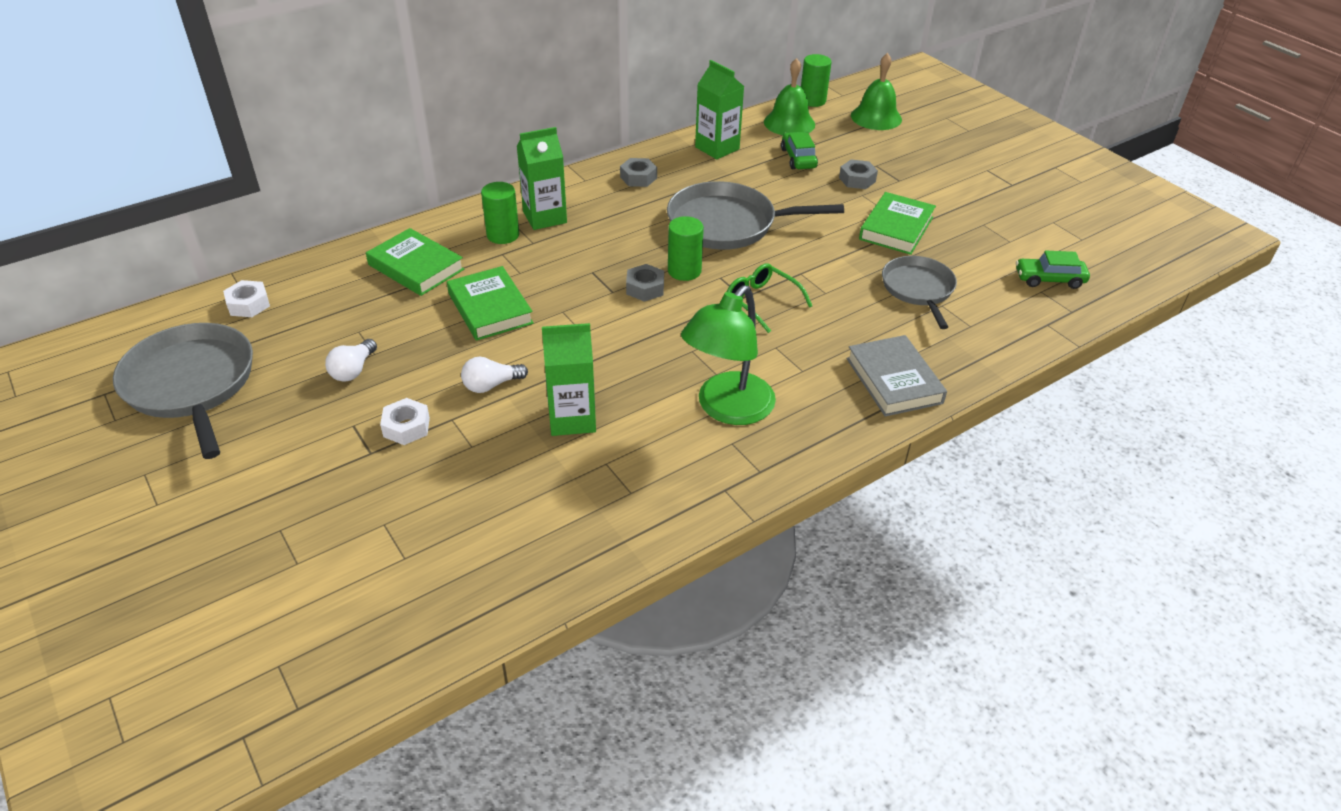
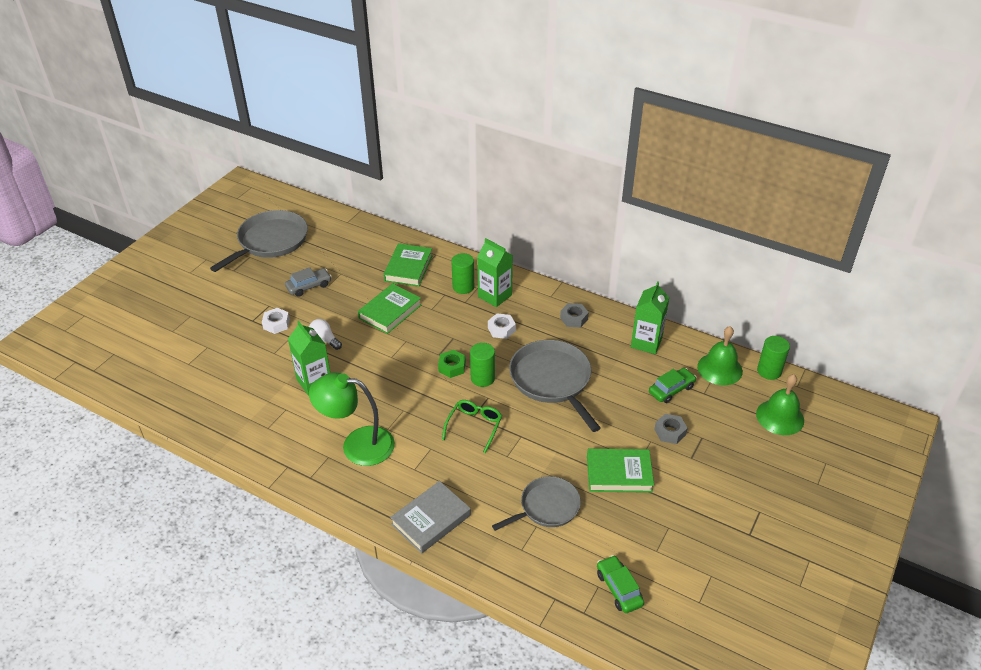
camera: 65 degrees right, 0 degrees up
white nut [223,280,270,317] -> white nut moved to [488,313,516,339]
white light bulb [325,339,377,382] -> grey car [285,267,332,297]
grey nut [626,264,664,302] -> green nut [438,350,466,378]

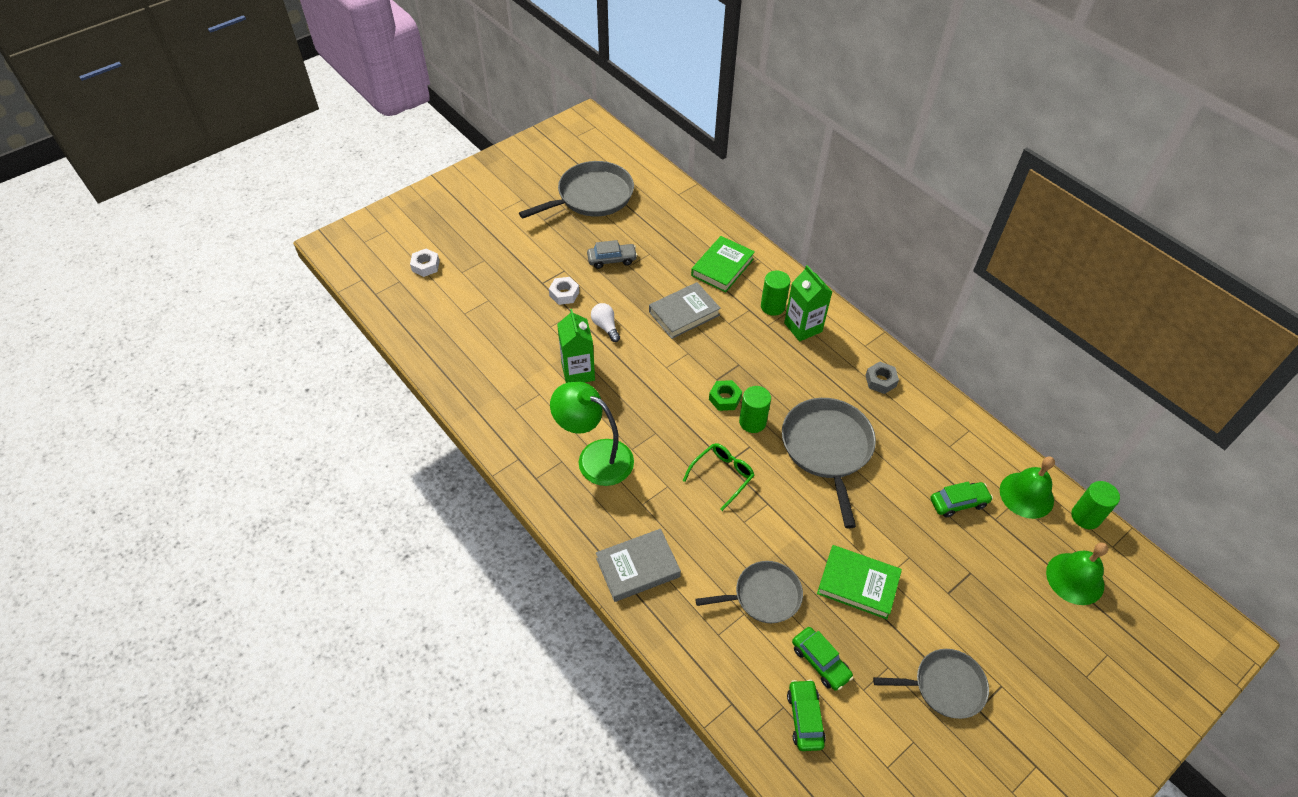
camera: 20 degrees right, 10 degrees up
green book [358,283,421,334] -> grey book [649,282,721,339]
white nut [488,313,516,339] -> white nut moved to [410,249,440,277]
green carton [631,282,669,354] -> none
grey nut [654,414,688,444] -> none
none -> green car [792,627,854,691]
none -> grey pan [873,649,989,719]

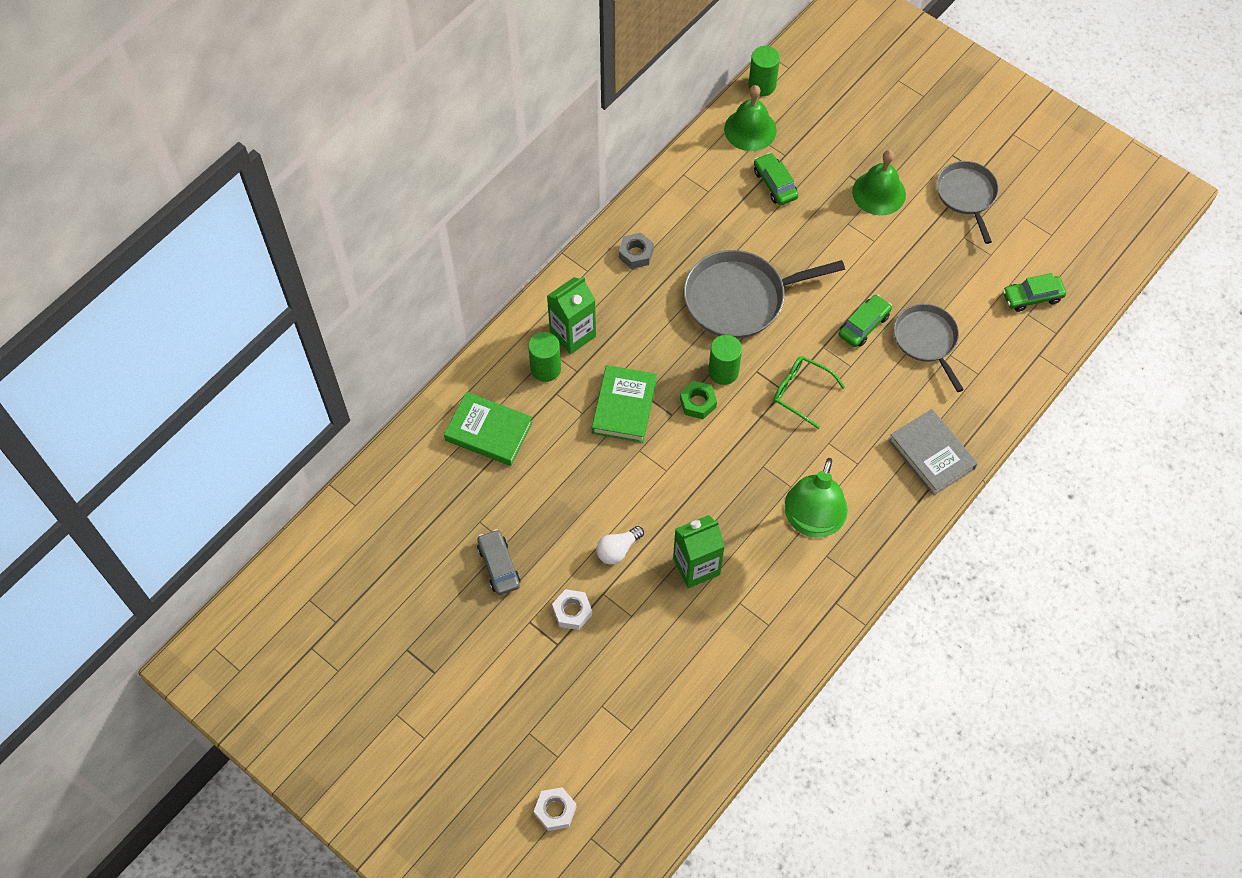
camera: 100 degrees left, 10 degrees up
grey pan [519,161,634,219] -> none
grey book [649,282,721,339] -> none
green car [792,627,854,691] -> green car moved to [839,294,892,347]
green book [817,545,902,619] -> green book moved to [592,365,657,443]
green bell [1046,542,1108,605] -> green bell moved to [852,150,906,216]

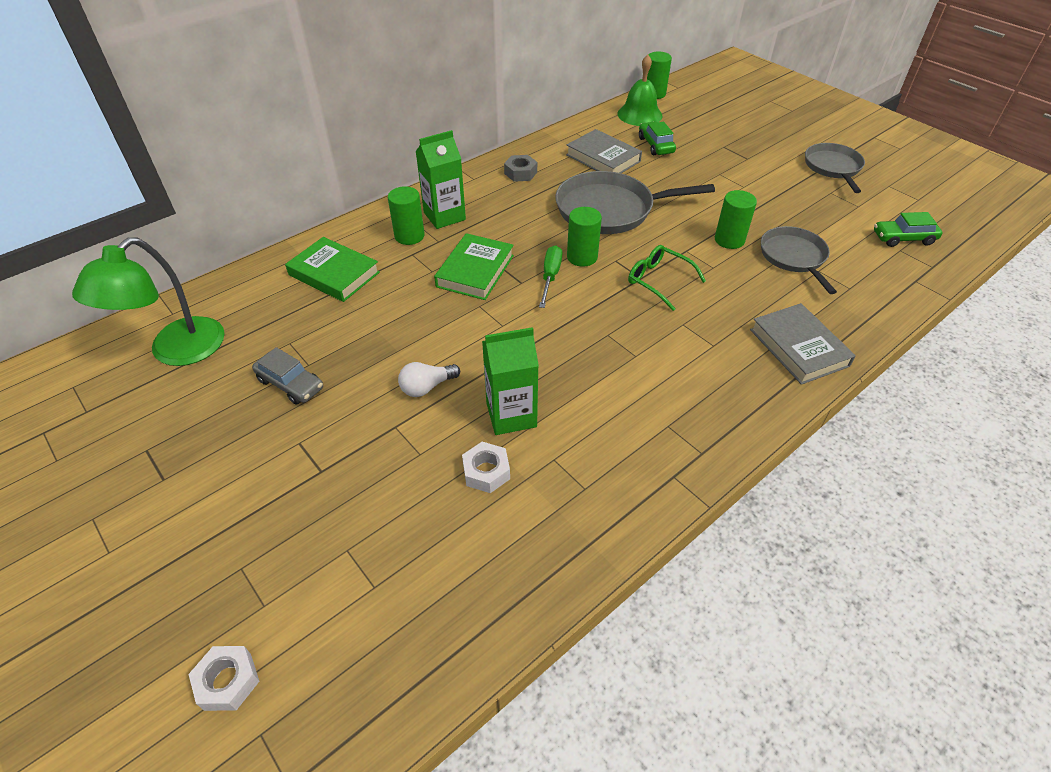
camera: 10 degrees right, 15 degrees down
grey car [477,529,520,595] -> grey car turned 135 degrees clockwise [252,347,323,404]
white nut [552,589,592,630] -> white nut moved to [462,442,510,493]
green nut [680,381,717,419] -> green screwdriver [539,245,563,308]
green lamp [785,458,848,538] -> green lamp moved to [72,238,225,366]
green car [839,294,892,347] -> green cylinder [715,190,757,249]
green bell [852,150,906,216] -> none
none -> grey book [566,129,642,173]

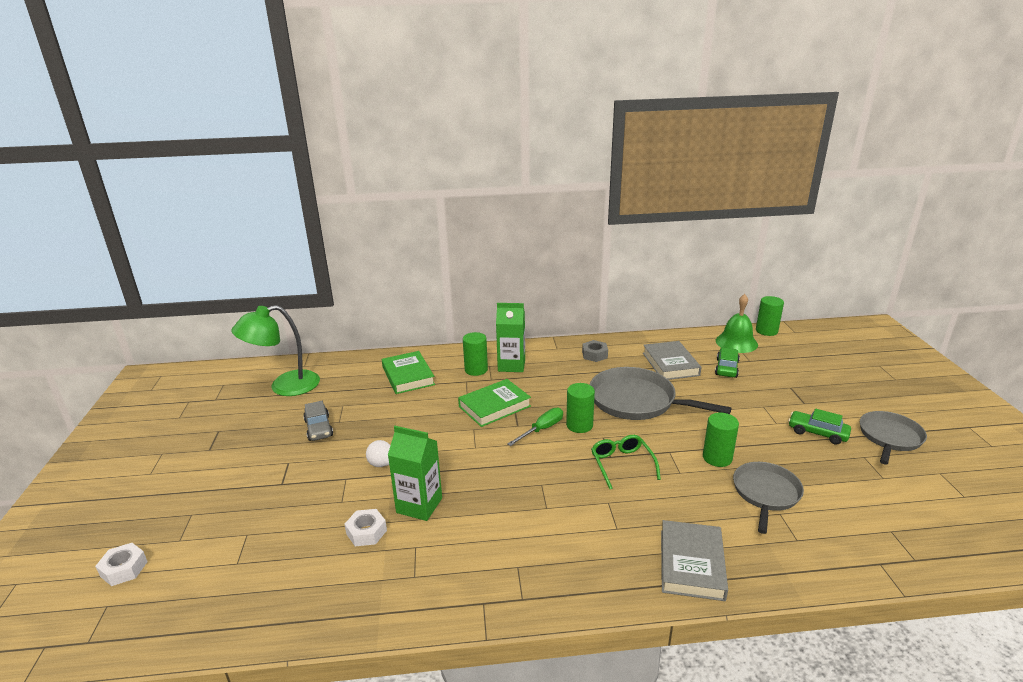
camera: 35 degrees right, 20 degrees down
green car [874,212,943,247] -> green car moved to [788,409,851,445]

